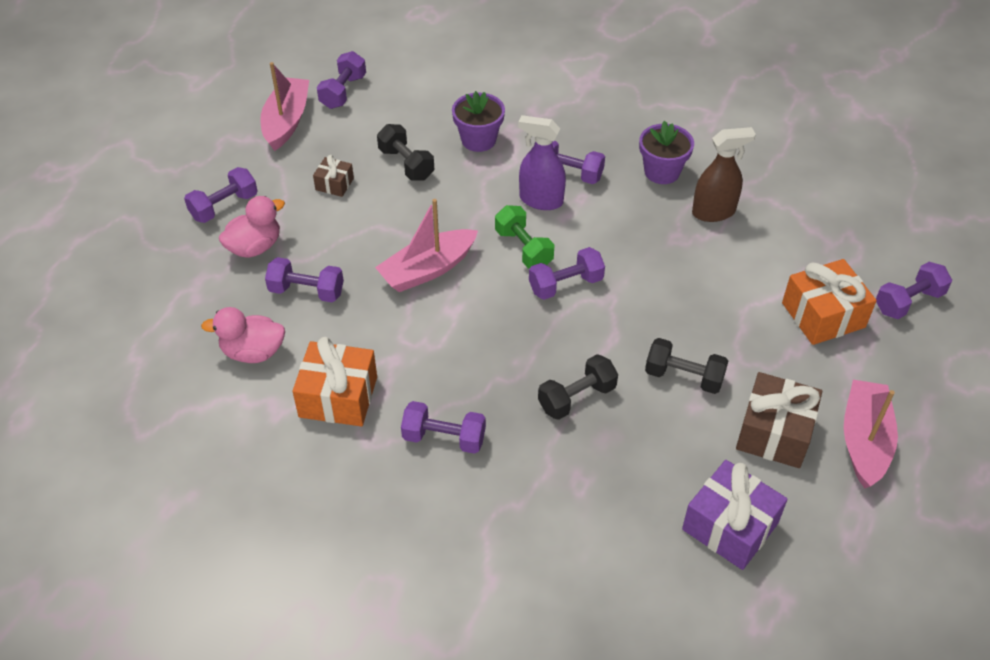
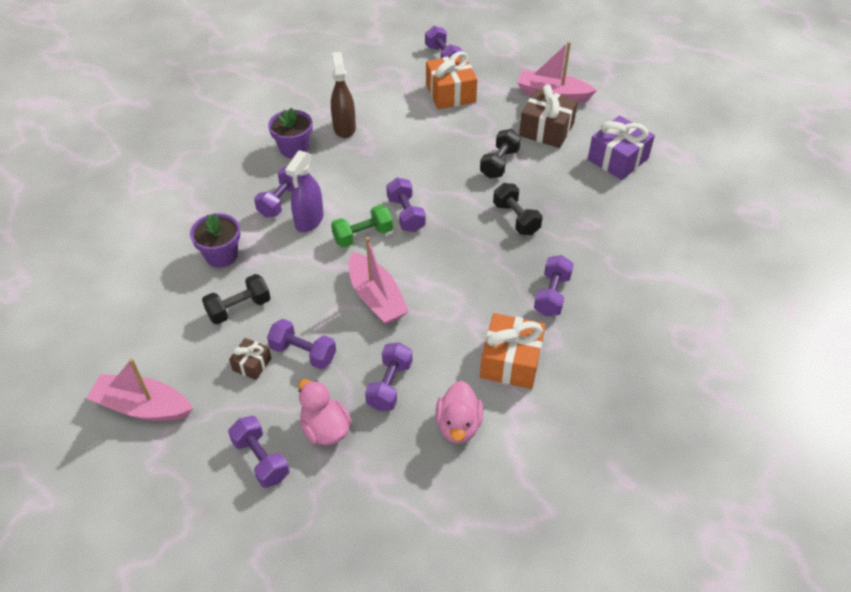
camera: 85 degrees left, 0 degrees up
purple dumbbell [317,51,366,109] -> purple dumbbell moved to [267,319,336,369]

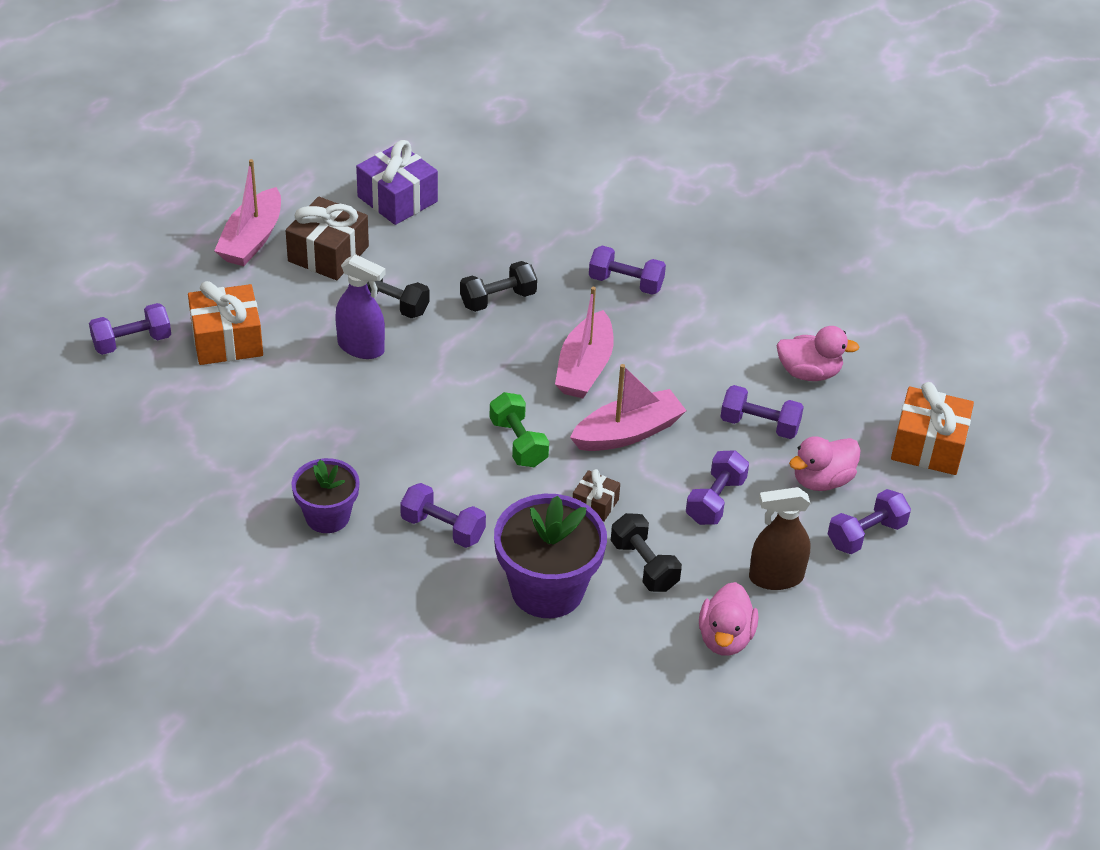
camera: 90 degrees left, 5 degrees down
pink boat [86,358,193,421] -> pink boat moved to [555,287,614,398]
purple flower pot [190,213,240,268] -> purple flower pot [494,494,607,618], size x1.61
brown gift [229,338,271,380] -> brown gift moved to [573,469,620,522]
purple spray bottle [285,150,324,232] -> purple spray bottle moved to [335,254,386,359]
brown spray bottle [331,52,356,138] -> brown spray bottle moved to [749,487,811,590]
purple dumbbell [386,178,426,232] -> none
orange gift [480,313,545,389] -> orange gift moved to [891,382,974,475]
none -> pink duck [699,582,758,656]

